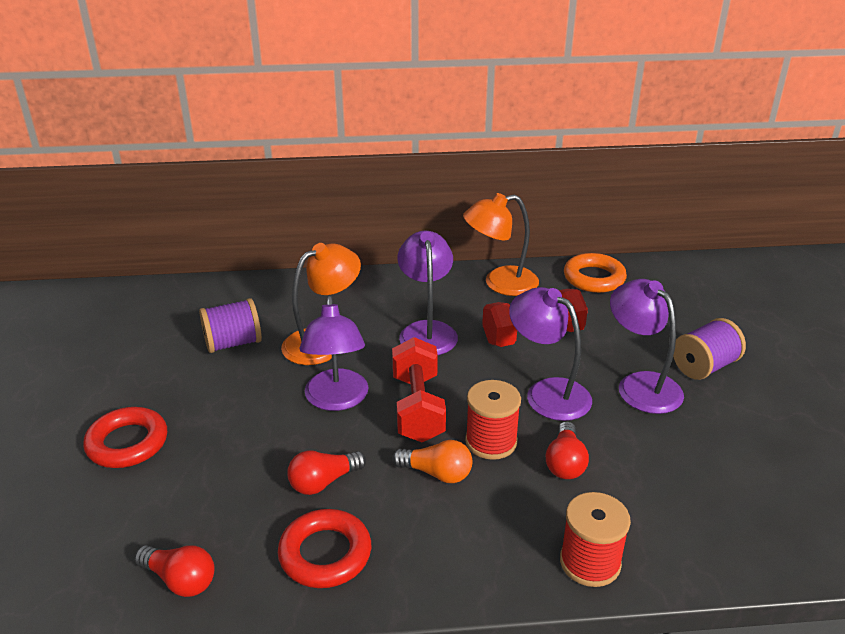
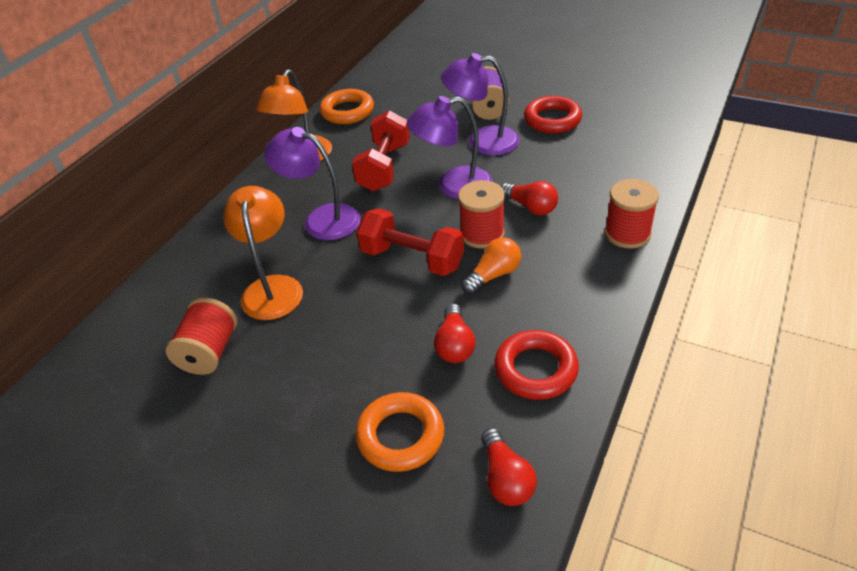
camera: 55 degrees left, 10 degrees up
red ring [83,407,167,468] -> red ring moved to [524,96,582,133]
red light bulb [134,545,215,597] -> red light bulb turned 105 degrees clockwise [481,428,537,506]
purple spool [199,298,262,353] -> red spool [166,297,237,375]
purple lamp [300,296,368,411] -> none
none -> orange ring [355,392,444,472]

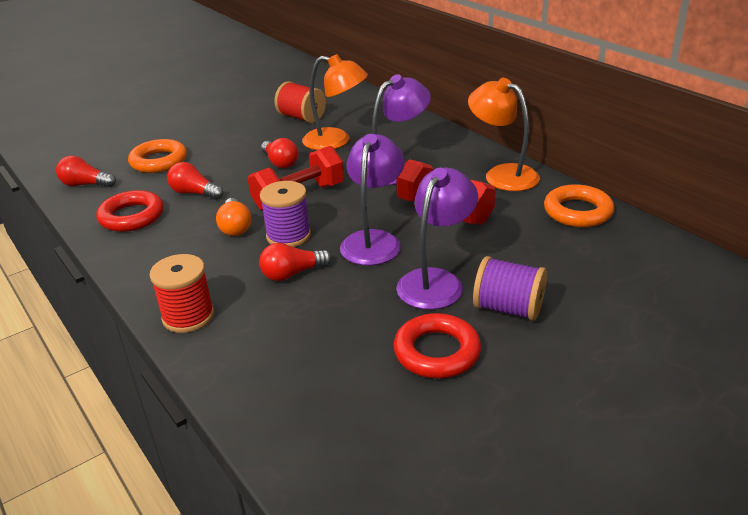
camera: 115 degrees right, 10 degrees down
red spool [458,180,505,249] -> purple spool [260,181,311,247]
none -> red light bulb [261,138,298,168]

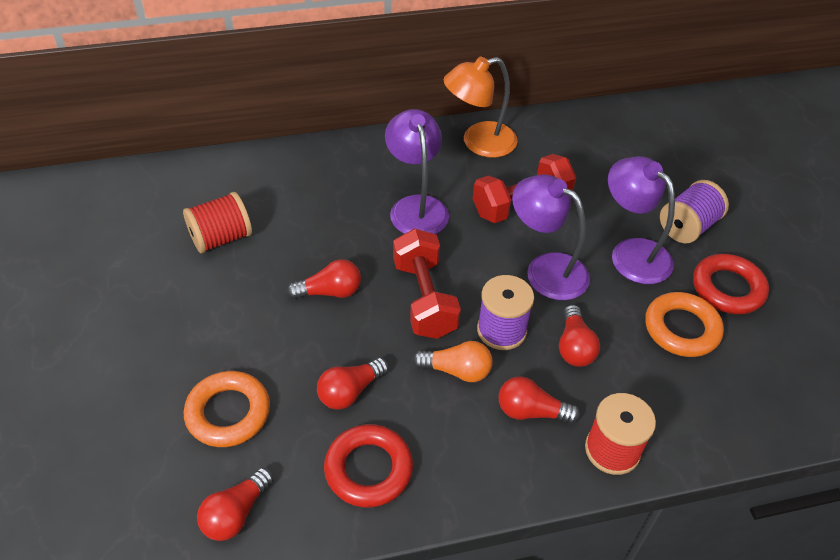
camera: 70 degrees left, 15 degrees up
orange lamp [302,54,368,150] -> none
orange ring [544,184,614,227] -> orange ring moved to [645,292,724,357]
none -> red light bulb [498,377,580,424]

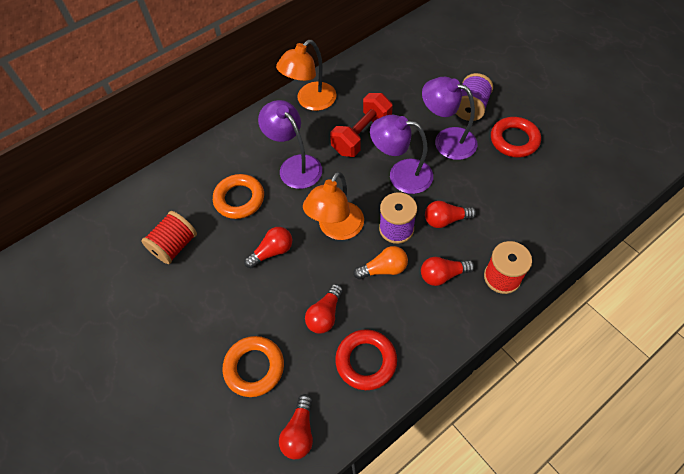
camera: 20 degrees left, 10 degrees up
red dumbbell [393,229,461,339] -> orange lamp [303,172,364,240]
red light bulb [559,305,600,367] -> red light bulb turned 105 degrees clockwise [425,201,476,228]
orange ring [645,292,724,357] -> orange ring moved to [213,174,264,219]

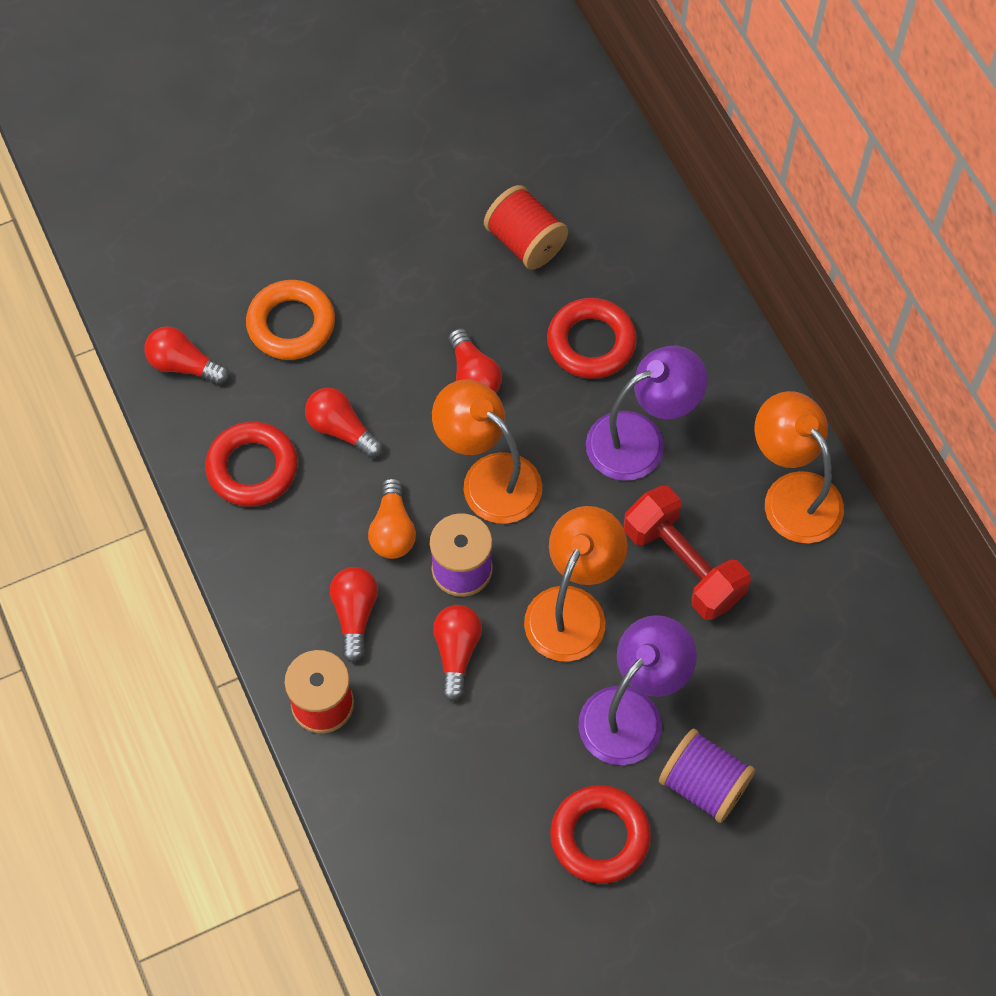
camera: 100 degrees right, 5 degrees up
orange ring [213,174,264,219] -> red ring [547,298,637,379]
purple lamp [370,115,433,194] -> orange lamp [524,506,627,662]

